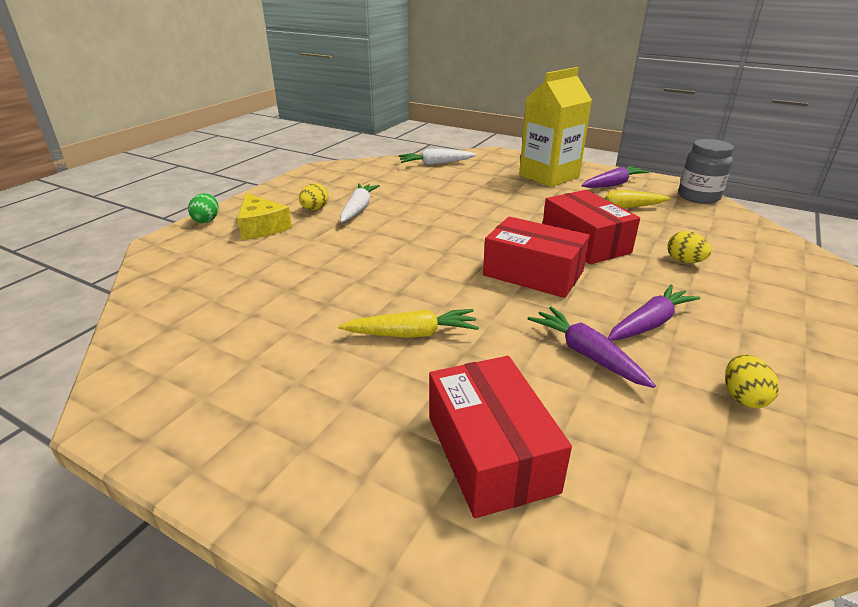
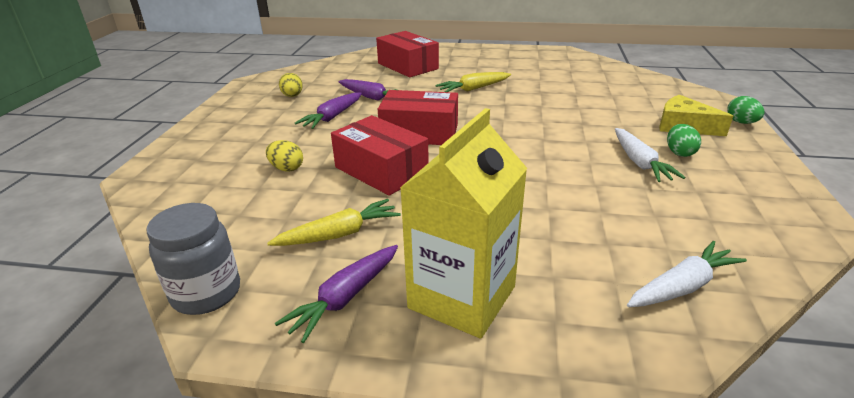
camera: 160 degrees right, 0 degrees up
yellow egg [299,183,328,210] -> green egg [667,124,701,157]

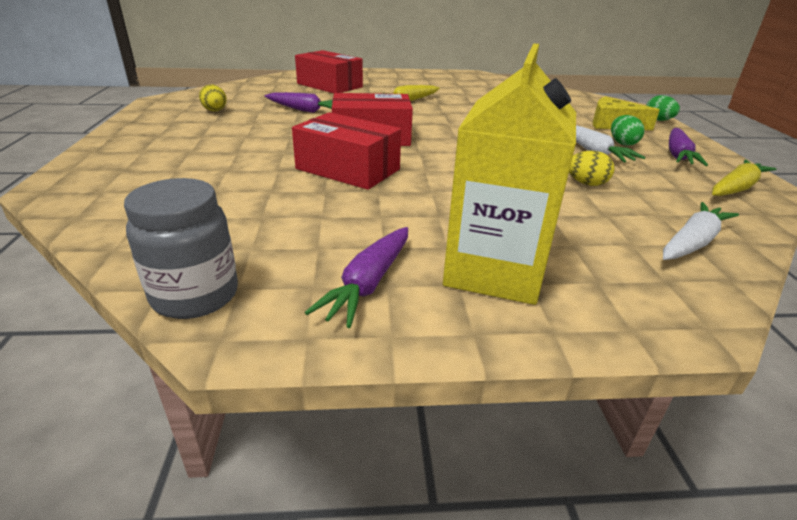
camera: 15 degrees left, 0 degrees up
yellow egg [266,140,303,172] -> yellow egg moved to [569,151,615,186]
yellow carrot [267,199,401,246] -> yellow carrot moved to [712,160,776,196]
purple carrot [294,93,362,129] -> purple carrot moved to [669,128,708,166]

